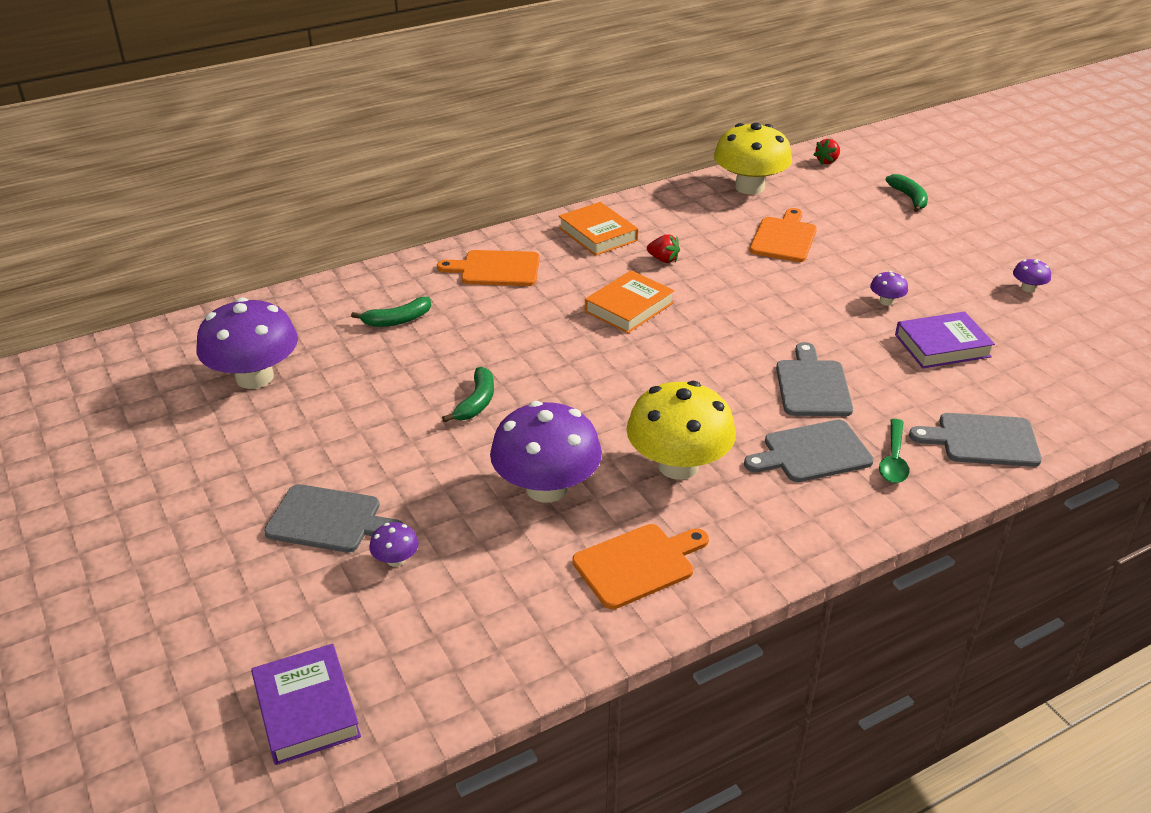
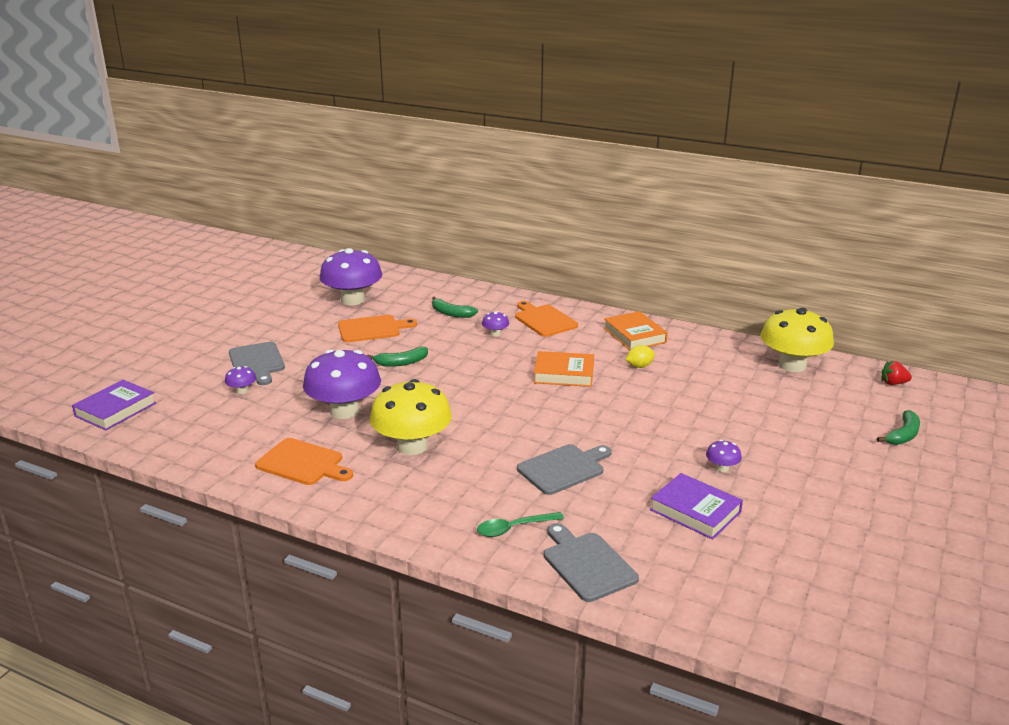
camera: 55 degrees right, 10 degrees down
orange book [559,202,638,256] -> orange book turned 45 degrees counterclockwise [604,311,668,350]
red strawberry [647,234,680,263] -> yellow lemon [626,345,655,368]
grey cutting board [744,420,874,482] -> none
orange cutting board [749,208,817,262] -> orange cutting board moved to [338,315,417,342]
purple mushroom [1013,259,1051,292] -> purple mushroom moved to [482,311,509,336]

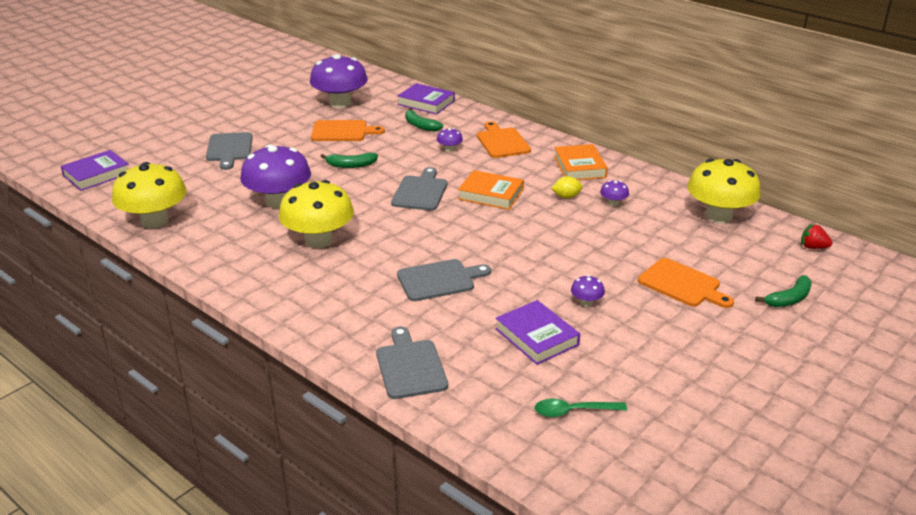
camera: 15 degrees right, 5 degrees up
purple mushroom [225,366,256,394] -> purple mushroom moved to [600,180,629,206]
orange cutting board [255,438,353,485] -> orange cutting board moved to [638,258,734,308]
green spoon [477,512,564,537] -> green spoon moved to [535,399,627,417]
none -> yellow mushroom [112,162,187,228]
none -> grey cutting board [391,167,447,211]
none -> purple book [397,83,455,114]

